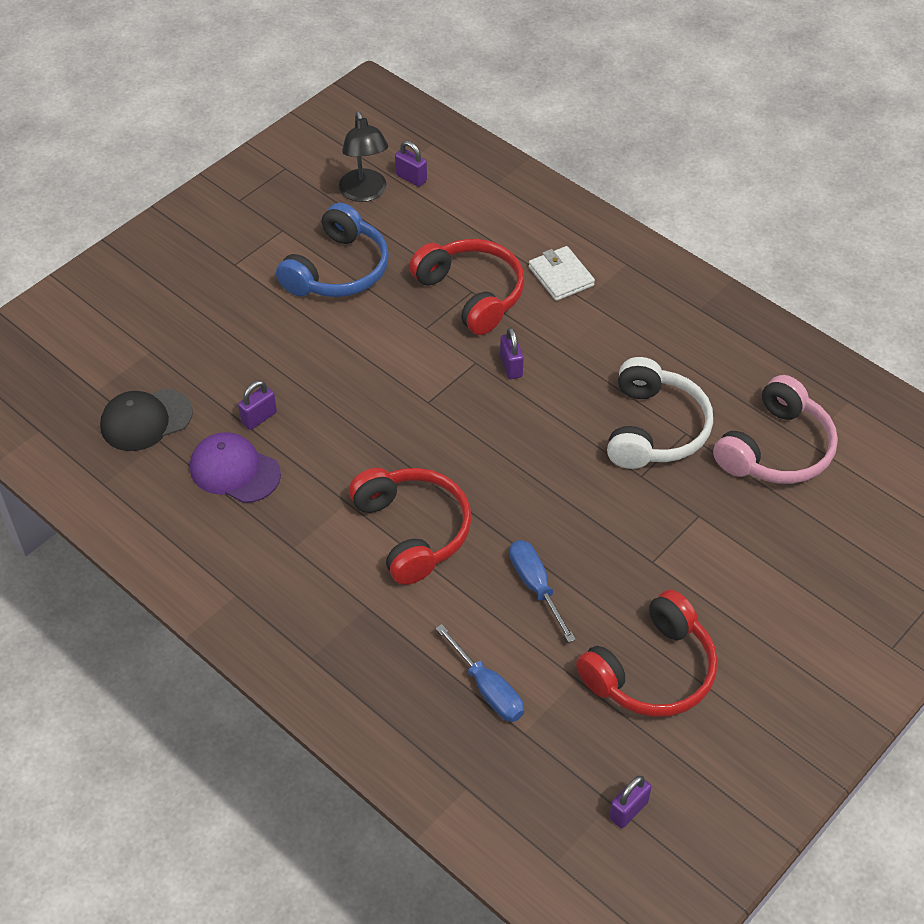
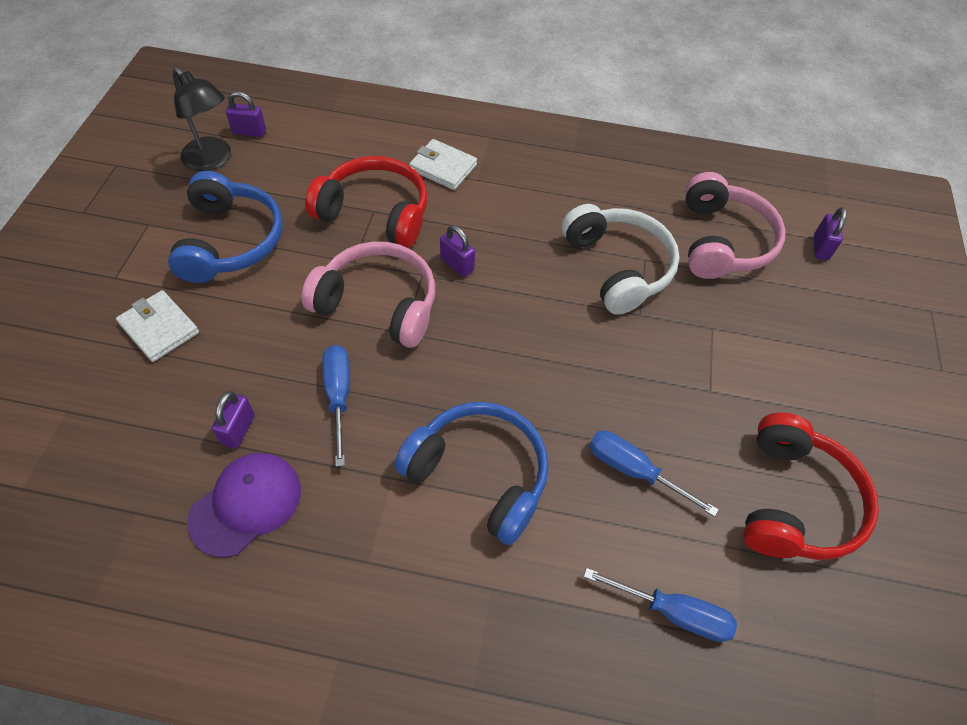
camera: 35 degrees left, 5 degrees up
black cap [100,388,193,451] -> none
purple cap [190,432,281,503] -> purple cap turned 135 degrees clockwise [187,453,301,558]
red headphones [349,468,471,585] -> blue headphones [394,402,549,545]
purple padlock [609,776,651,828] -> purple padlock moved to [814,207,847,260]
none -> white wallet [116,290,199,362]
none -> pink headphones [301,241,435,348]
none -> blue screwdriver [322,345,350,467]

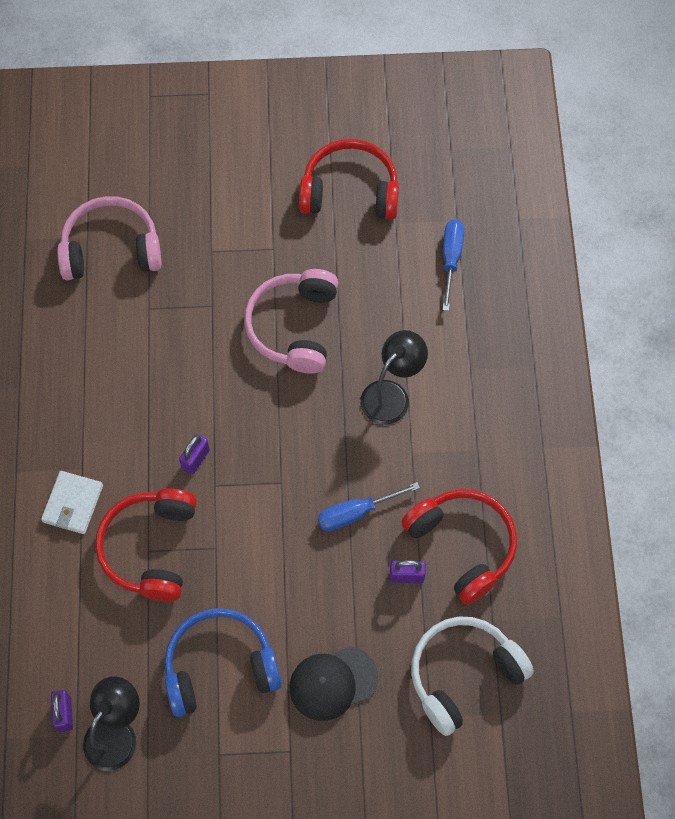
camera: 100 degrees left, 10 degrees up
white wallet [116,290,199,362] -> black cap [289,646,378,721]
purple cap [187,453,301,558] -> red headphones [401,489,517,605]
pink headphones [301,241,435,348] -> pink headphones moved to [244,269,338,374]
blue headphones [394,402,549,545] -> black lamp [360,330,428,425]
white headphones [562,204,680,315] -> white headphones moved to [411,616,534,736]
blue screwdriver [589,431,719,517] -> none
purple padlock [814,207,847,260] -> none

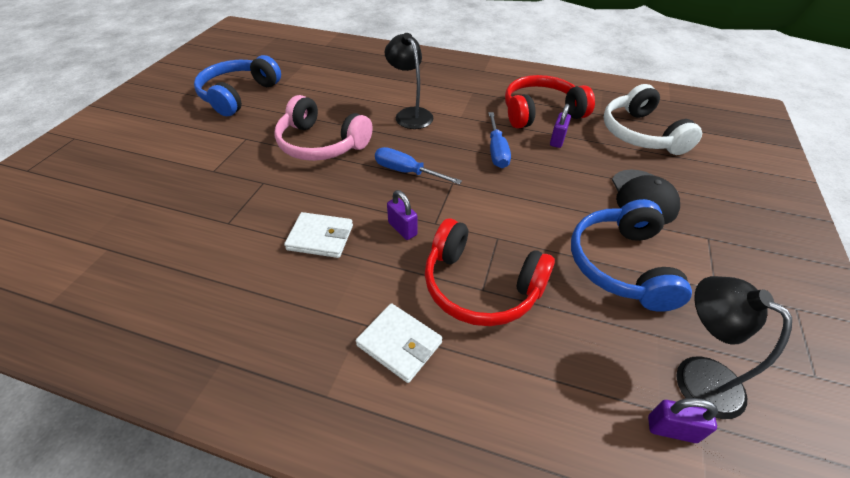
camera: 70 degrees left, 20 degrees down
pink headphones [57,196,162,280] -> none
red headphones [299,139,399,220] -> blue headphones [194,55,281,116]
blue screwdriver [442,219,464,311] -> blue screwdriver moved to [375,147,462,185]
none -> white wallet [284,212,353,258]

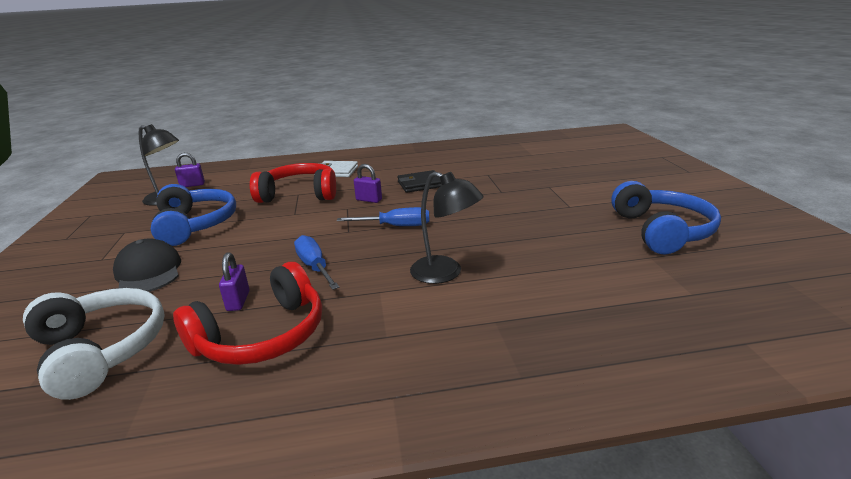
camera: 155 degrees right, 20 degrees down
pink headphones [274,95,373,161] -> none
white wallet [284,212,353,258] -> black wallet [397,170,441,193]

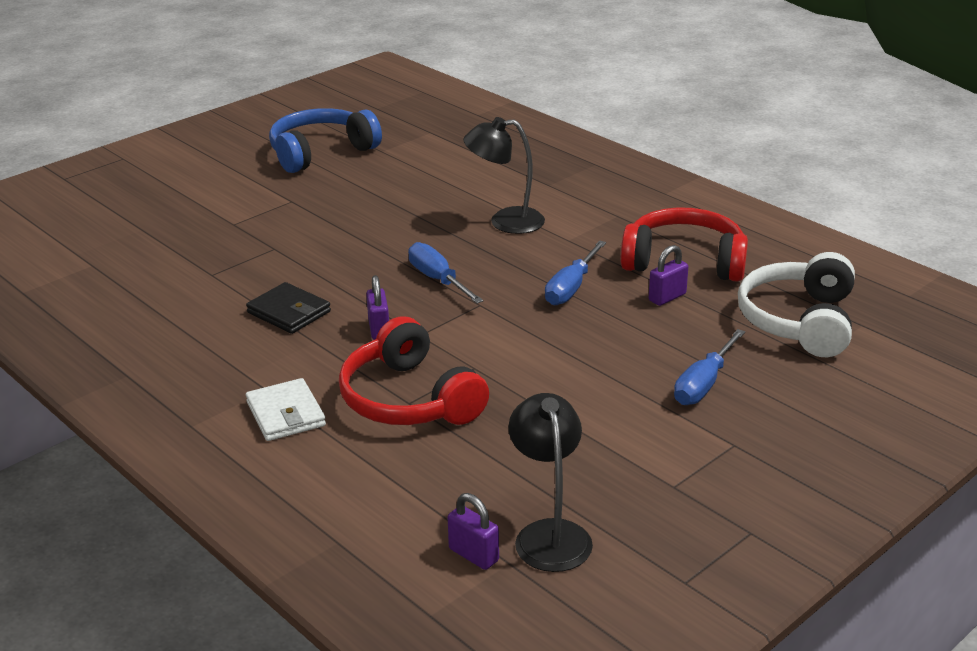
camera: 125 degrees left, 5 degrees up
black cap [113,238,181,292] -> blue screwdriver [674,329,745,405]
blue headphones [151,184,236,246] -> none
black lamp [410,172,484,284] -> black lamp turned 90 degrees counterclockwise [463,117,545,234]

